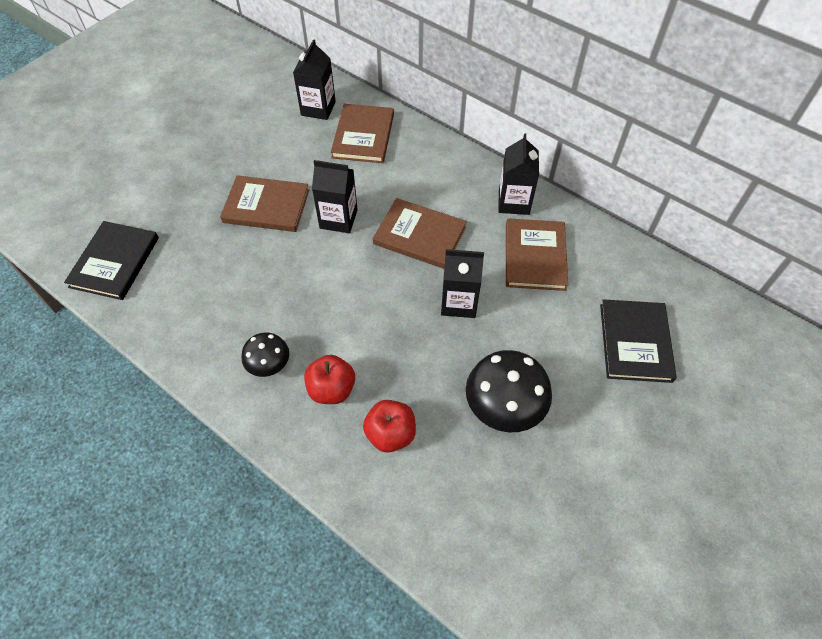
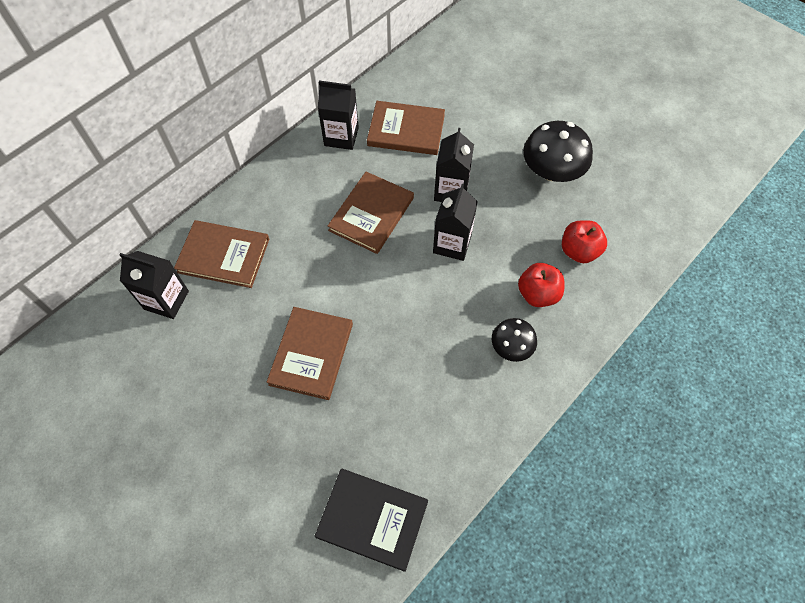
camera: 85 degrees left, 5 degrees up
black carton [312,160,358,233] -> black carton moved to [433,184,478,261]
black book [600,299,677,383] -> none

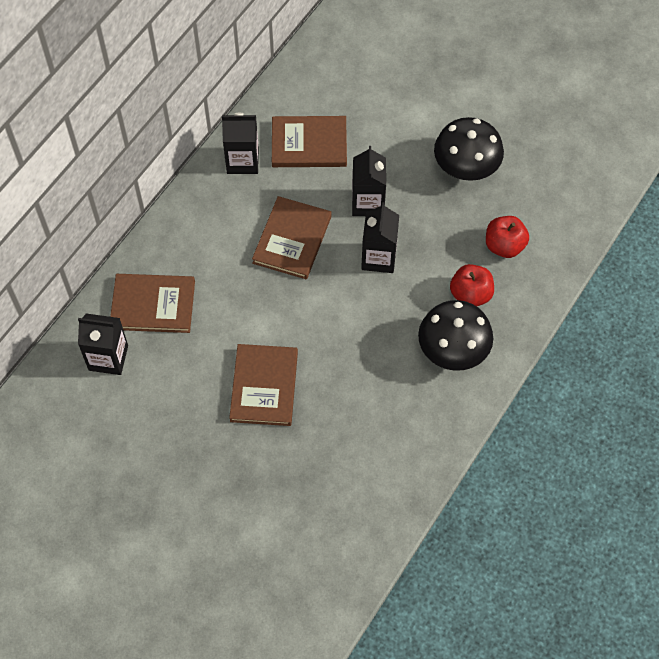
camera: 10 degrees left, 0 degrees up
black book [315,469,428,572] -> none
black mushroom [492,318,537,362] -> black mushroom [418,300,493,371], size x1.71

